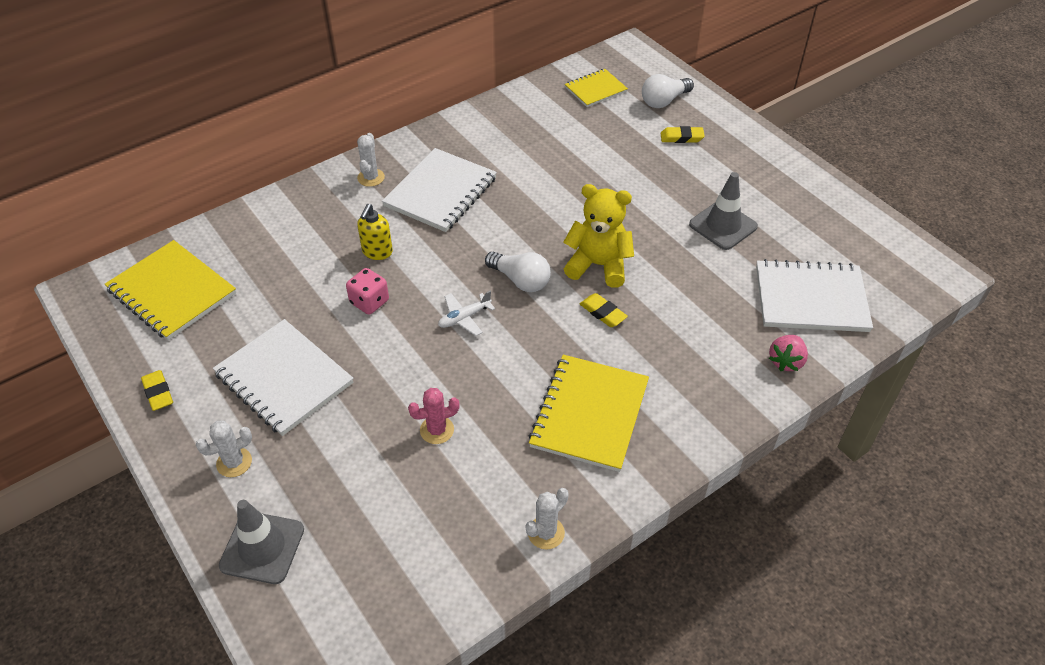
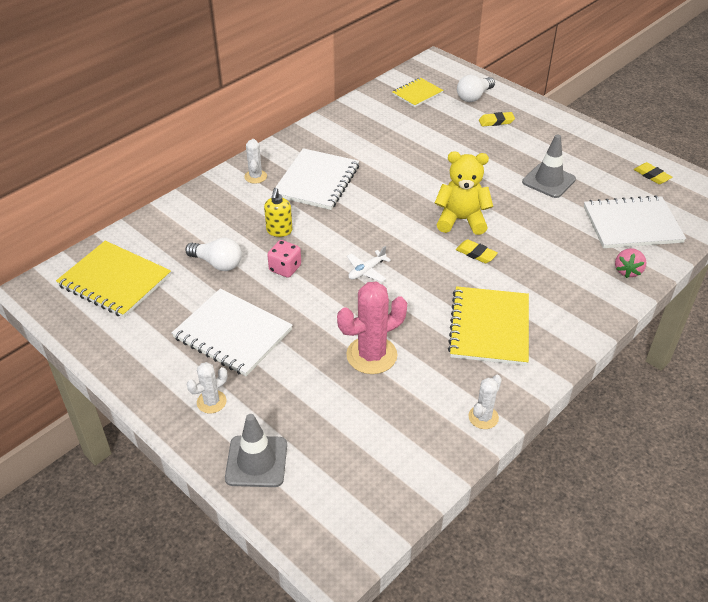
camera: 10 degrees left, 5 degrees down
yellow eraser [141,370,173,411] -> yellow eraser moved to [634,162,672,184]
pink cactus [408,388,460,444] -> pink cactus [337,281,407,374], size x1.80
white light bulb [485,252,551,292] -> white light bulb moved to [185,238,242,271]

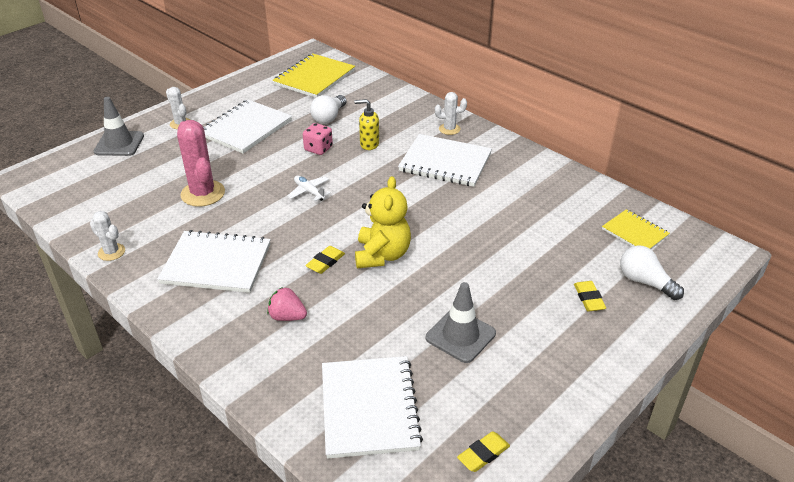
camera: 90 degrees right, 5 degrees down
yellow notebook [448,286,529,366] -> white notebook [157,230,271,293]
pink strawberry [615,248,646,278] -> pink strawberry moved to [267,287,307,321]

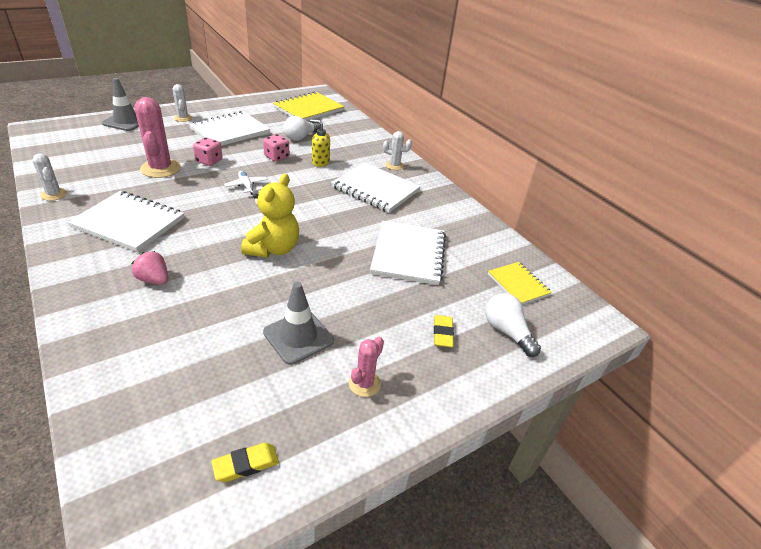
camera: 10 degrees right, 0 degrees up
yellow eraser [305,246,345,274] -> none
white notebook [322,356,423,459] -> white notebook moved to [370,221,446,285]
none -> pink dice [193,138,222,166]
none -> pink cactus [349,337,384,397]

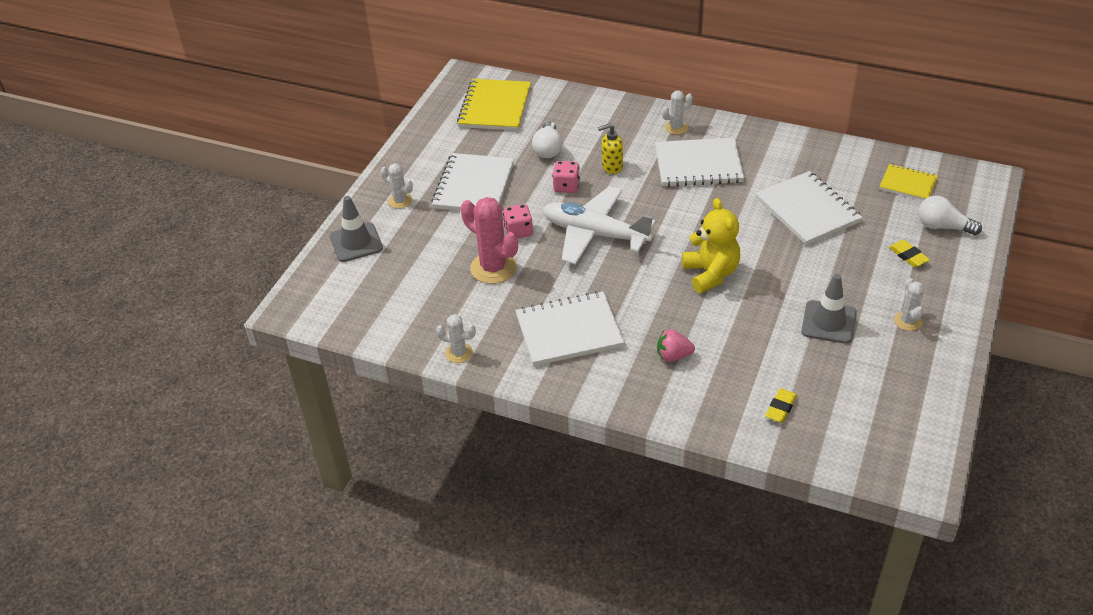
camera: 30 degrees left, 5 degrees up
yellow eraser [212,443,279,482] -> yellow eraser moved to [765,388,797,423]
white plane [224,171,268,195] -> white plane [543,186,656,265], size x2.37
pink cactus [349,337,384,397] -> white cactus [894,278,924,331]

